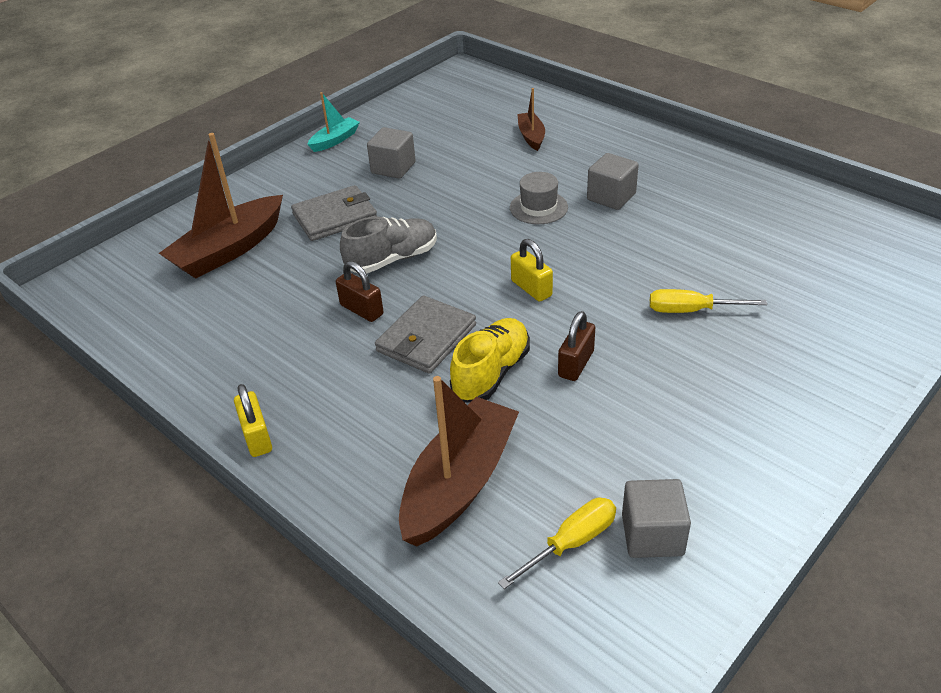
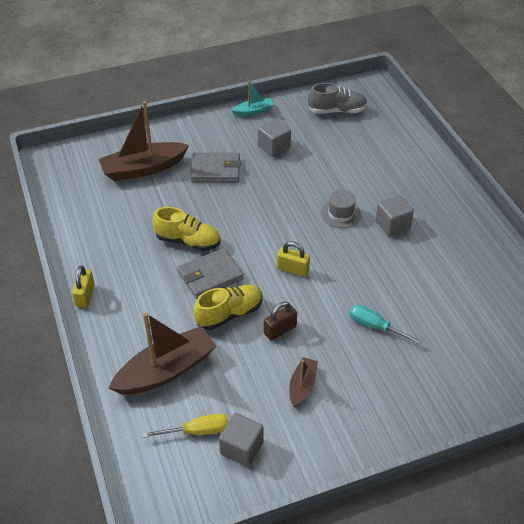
camera: 25 degrees right, 5 degrees up
brown padlock [336,261,384,322] -> yellow shoe [152,207,220,251]
grey shoe [340,217,437,274] -> grey shoe moved to [308,83,367,113]
yellow padlock [511,239,553,302] -> yellow padlock turned 60 degrees counterclockwise [277,241,310,277]
brown boat [517,88,545,151] -> brown boat moved to [289,357,318,407]
yellow screwdriver [650,289,767,313] -> turquoise screwdriver [349,305,422,345]

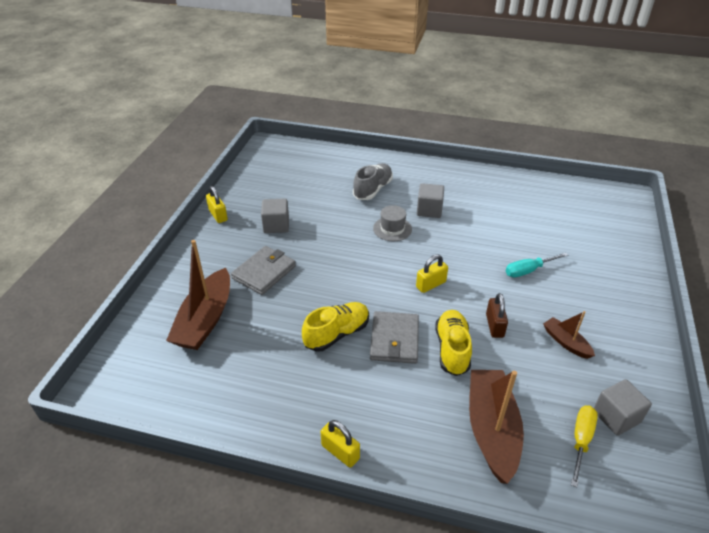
camera: 55 degrees left, 5 degrees down
turquoise boat [231,80,274,116] -> yellow padlock [206,186,228,223]
grey shoe [308,83,367,113] -> grey shoe moved to [353,163,393,200]

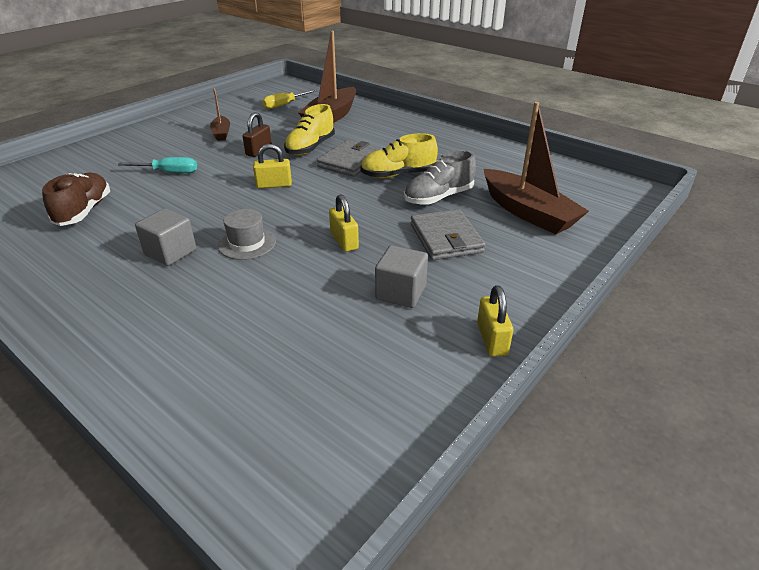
camera: 155 degrees left, 5 degrees down
brown boat [166,240,230,350] -> brown boat turned 105 degrees clockwise [484,102,589,234]
grey wallet [231,246,296,295] -> grey wallet turned 75 degrees counterclockwise [411,209,485,260]
yellow padlock [321,420,360,468] -> yellow padlock moved to [329,194,359,252]
grey shoe [353,163,393,200] -> grey shoe moved to [404,150,476,205]
grey cube [594,379,652,436] -> none
none -> brown shoe [42,173,110,226]

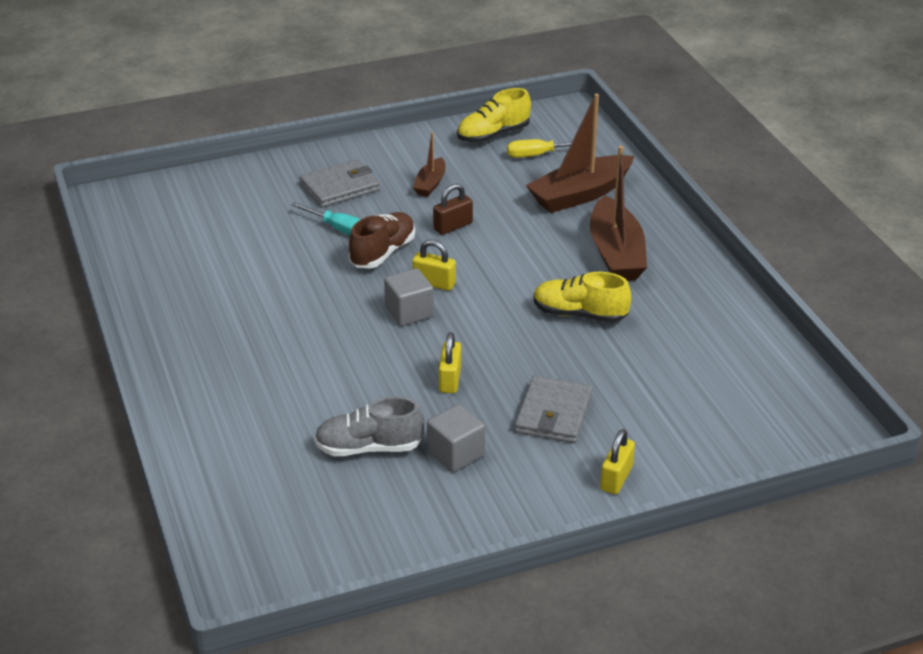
camera: 30 degrees right, 0 degrees up
brown shoe [42,173,110,226] -> brown shoe moved to [349,212,415,268]
grey cube [135,209,196,266] -> grey cube moved to [384,268,434,326]
grey hat [218,209,276,260] -> none
yellow shoe [284,104,335,156] -> yellow shoe moved to [457,88,531,143]
grey wallet [317,140,383,177] -> grey wallet moved to [300,159,380,207]
grey shoe [404,150,476,205] -> grey shoe moved to [314,397,425,456]
yellow padlock [477,285,513,357] -> yellow padlock moved to [600,429,635,494]
brown boat [484,102,589,234] -> brown boat moved to [590,146,647,281]

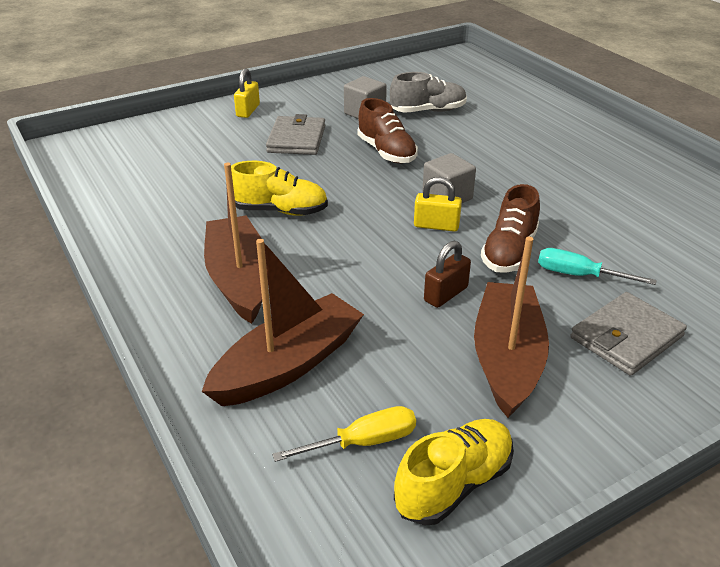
camera: 170 degrees right, 0 degrees up
brown boat [413,132,446,197] -> brown boat [474,236,549,418], size x1.93
yellow padlock [439,332,461,393] -> brown shoe [357,98,418,163]

